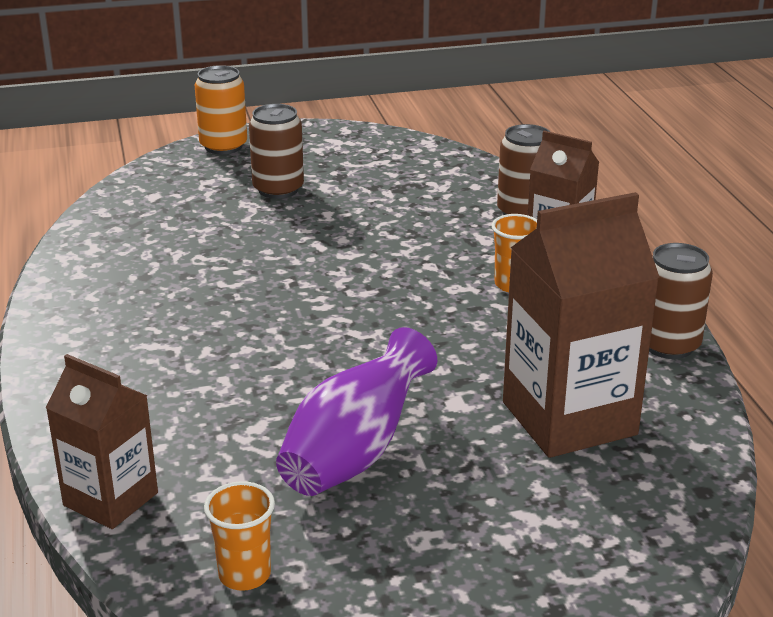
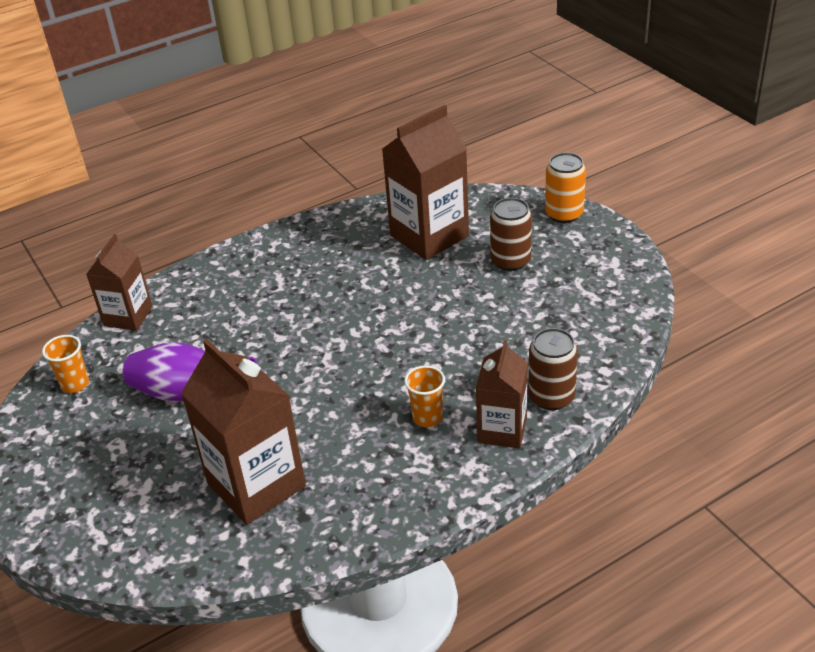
camera: 75 degrees right, 10 degrees up
brown can [649,243,713,359] -> none
none -> brown carton [382,105,469,260]

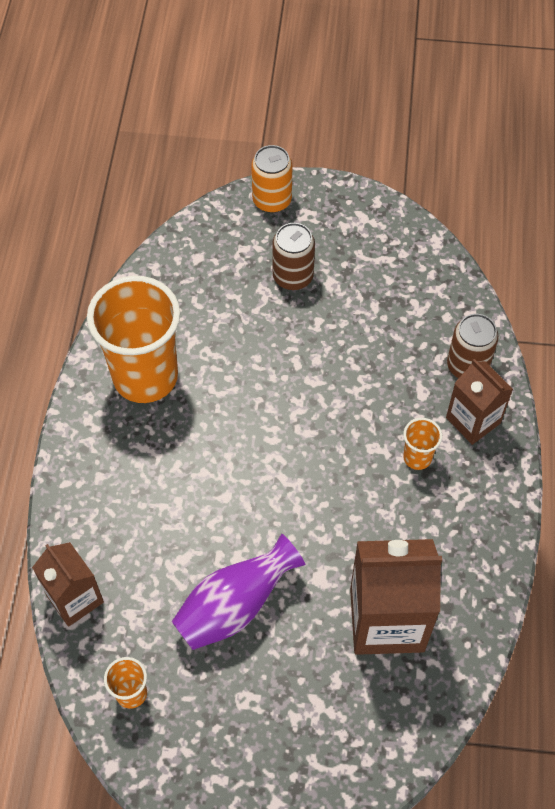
camera: 55 degrees left, 20 degrees up
brown carton [382,105,469,260] -> none
none -> orange cup [87,276,180,403]

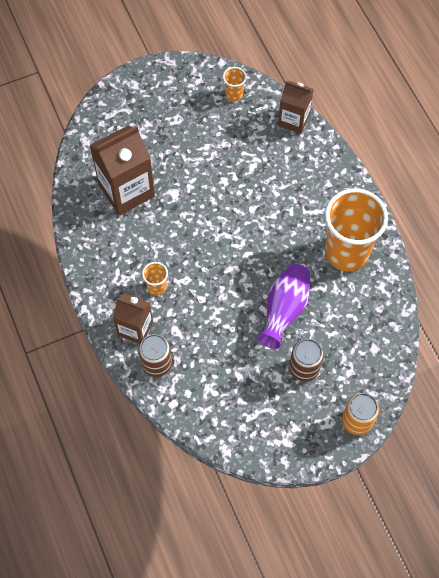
camera: 150 degrees right, 5 degrees up
purple vase [171,534,306,650] -> purple vase moved to [257,263,310,349]

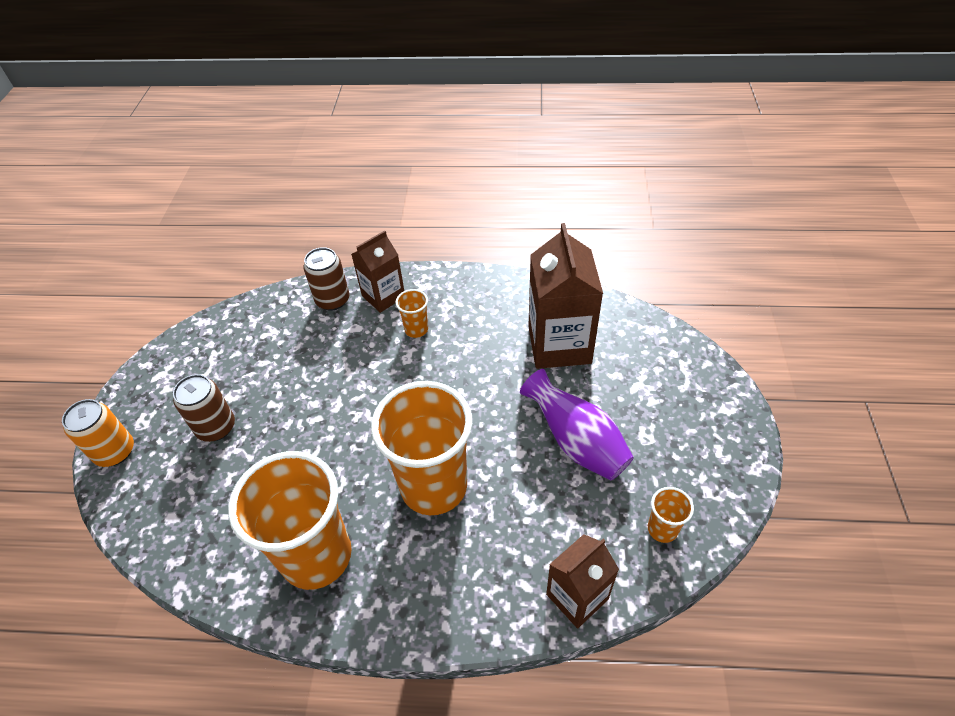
camera: 120 degrees right, 15 degrees down
purple vase [257,263,310,349] -> purple vase moved to [520,369,634,480]
none -> orange cup [371,381,473,515]

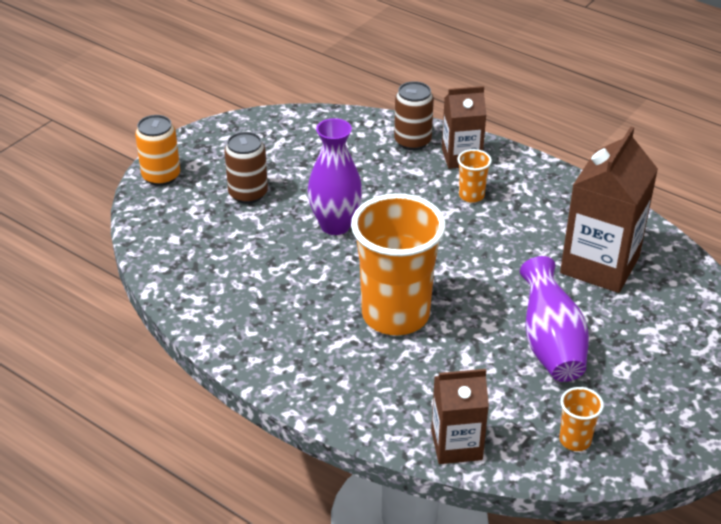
camera: 30 degrees right, 10 degrees down
orange cup [228,451,352,590] -> none
none -> purple vase [307,118,363,235]

